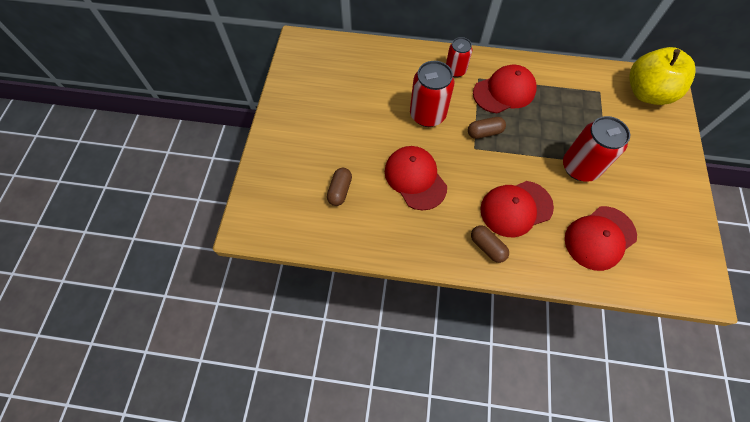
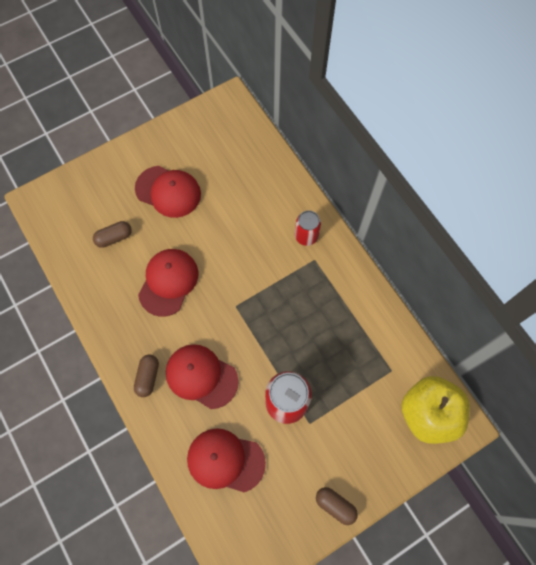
camera: 50 degrees right, 5 degrees up
red can [410,61,454,127] -> none
brown capsule [468,117,506,139] -> brown capsule moved to [316,487,358,525]
red cap [473,65,537,114] -> red cap moved to [135,166,201,218]

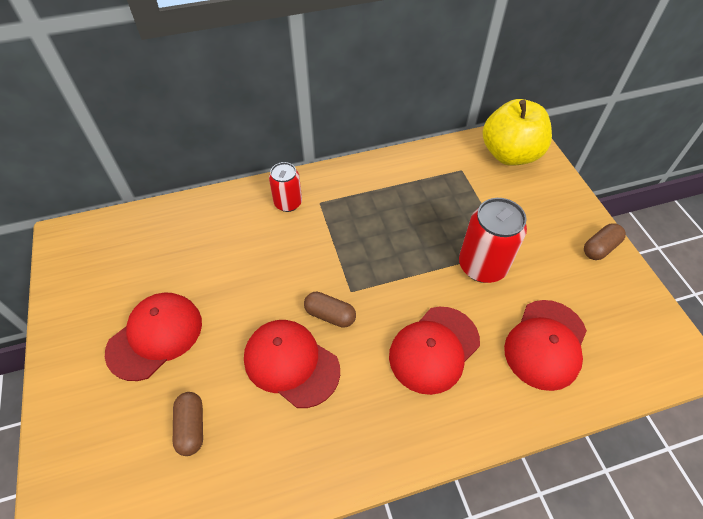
camera: 75 degrees left, 15 degrees down
brown capsule [134,355,159,397] -> brown capsule moved to [304,292,356,328]

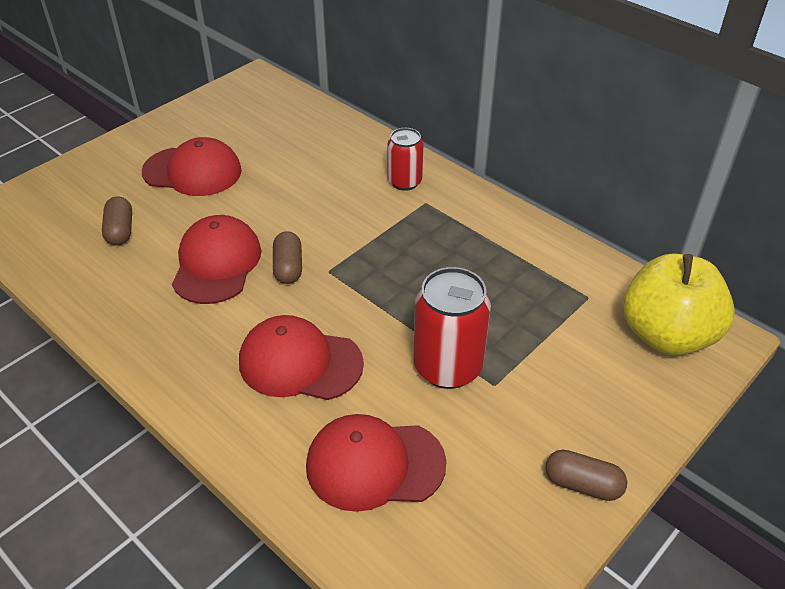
camera: 60 degrees right, 10 degrees down
brown capsule [173,392,203,456] -> brown capsule turned 60 degrees counterclockwise [102,197,132,245]

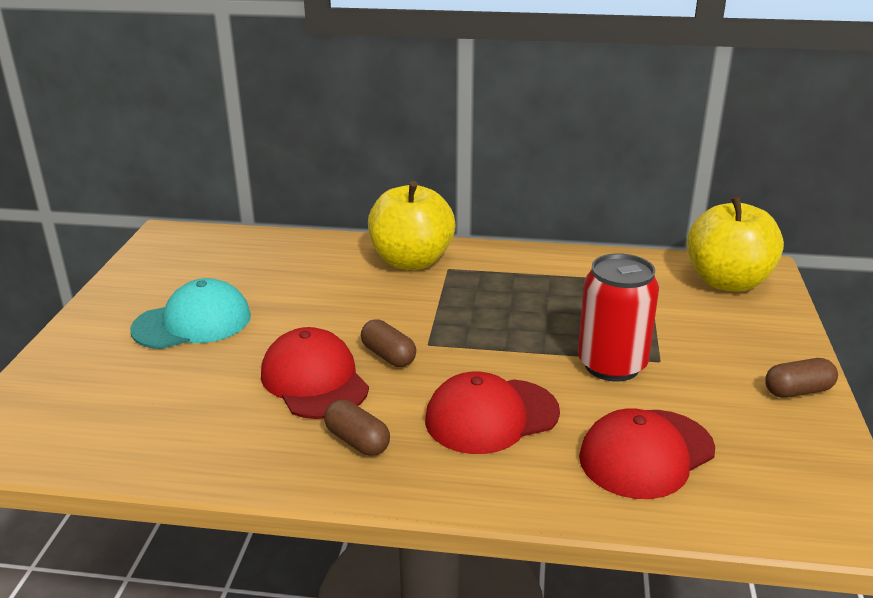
camera: 35 degrees left, 15 degrees down
brown capsule [102,197,132,245] -> brown capsule moved to [324,400,390,456]
red cap [142,137,242,196] -> turquoise cap [130,278,251,349]
red can [388,128,423,191] -> yellow apple [368,181,456,270]

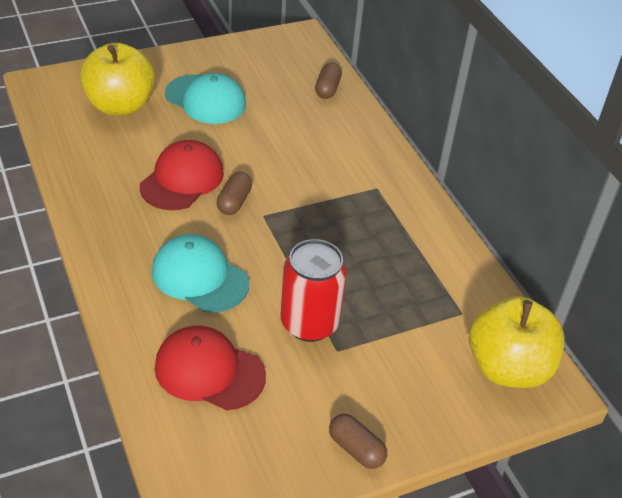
camera: 55 degrees right, 15 degrees up
brown capsule [324,400,390,456] -> brown capsule moved to [315,63,342,99]
yellow apple [368,181,456,270] -> yellow apple moved to [80,43,155,116]
red cap [425,371,560,454] -> turquoise cap [152,234,249,313]

